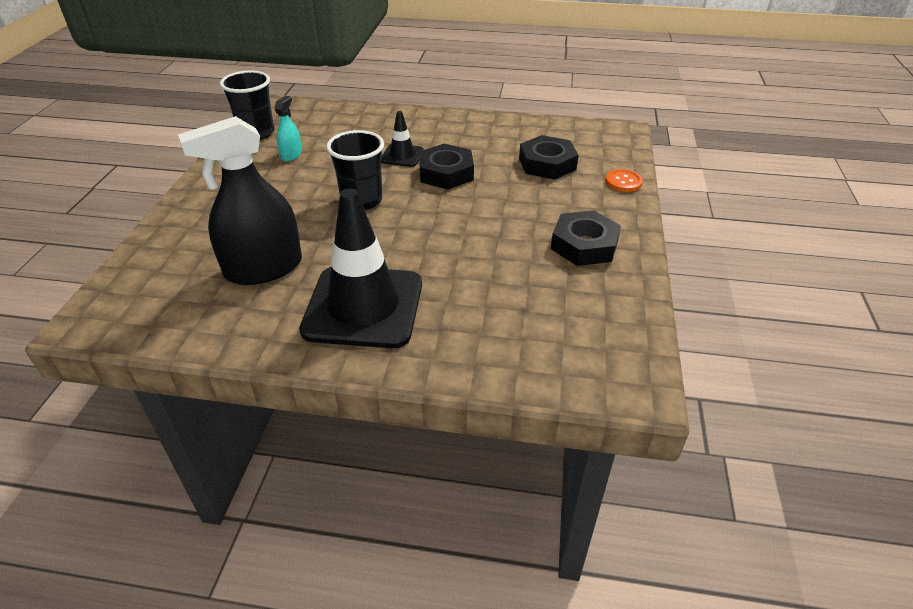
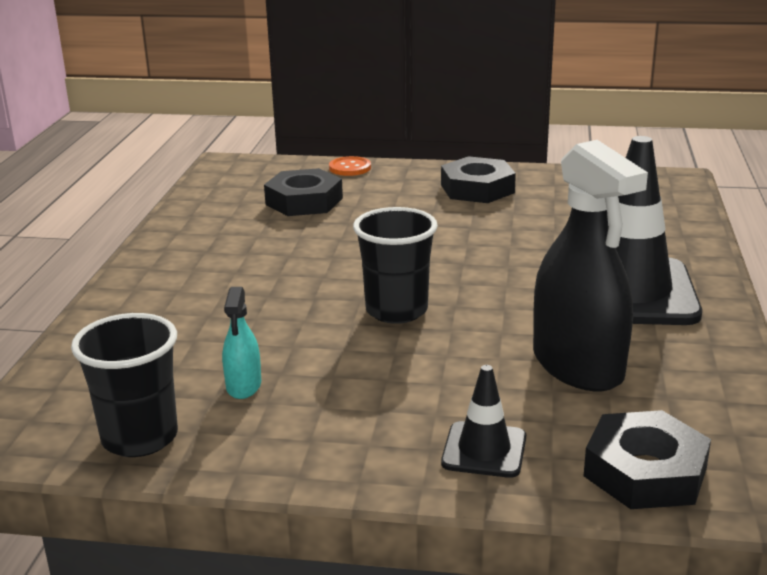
camera: 90 degrees left, 15 degrees down
turquoise spray bottle [274,96,302,161] -> turquoise spray bottle turned 105 degrees counterclockwise [222,287,261,399]
black traffic cone [381,111,424,167] -> black traffic cone moved to [441,365,526,478]
black nut [419,143,474,190] -> black nut moved to [584,410,711,509]

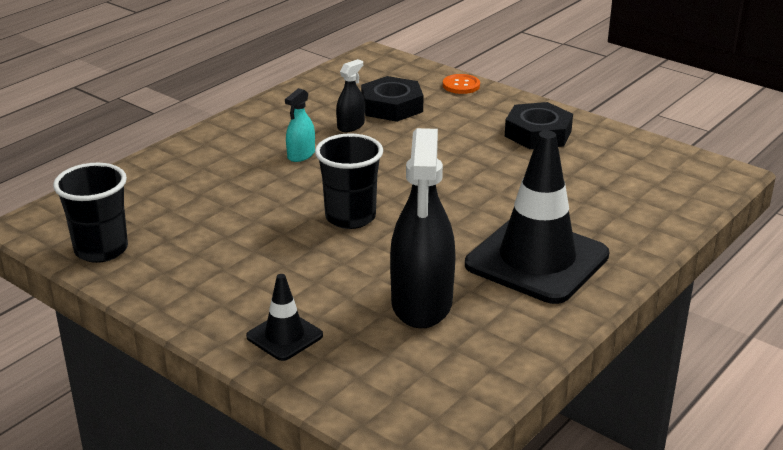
camera: 30 degrees right, 5 degrees up
turquoise spray bottle [222,287,261,399] -> turquoise spray bottle moved to [285,88,315,162]
black nut [584,410,711,509] -> none
none -> black spray bottle [336,59,365,132]

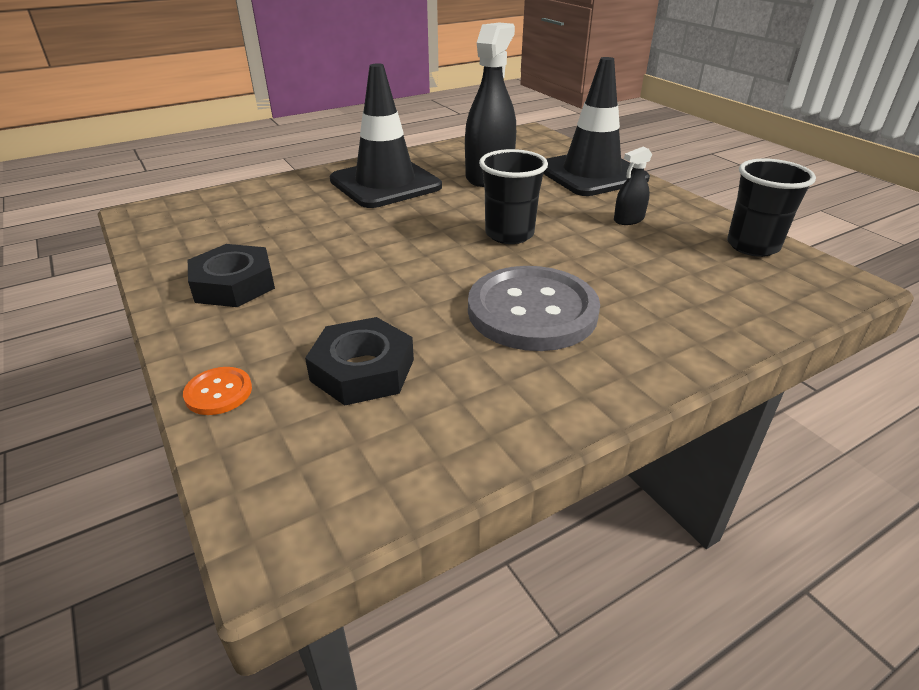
camera: 160 degrees left, 5 degrees up
black traffic cone [246,274,323,361] -> black traffic cone [543,57,650,196], size x2.13
turquoise spray bottle [285,88,315,162] -> grey button [468,266,600,351]
black spray bottle [336,59,365,132] -> black spray bottle moved to [614,147,652,225]

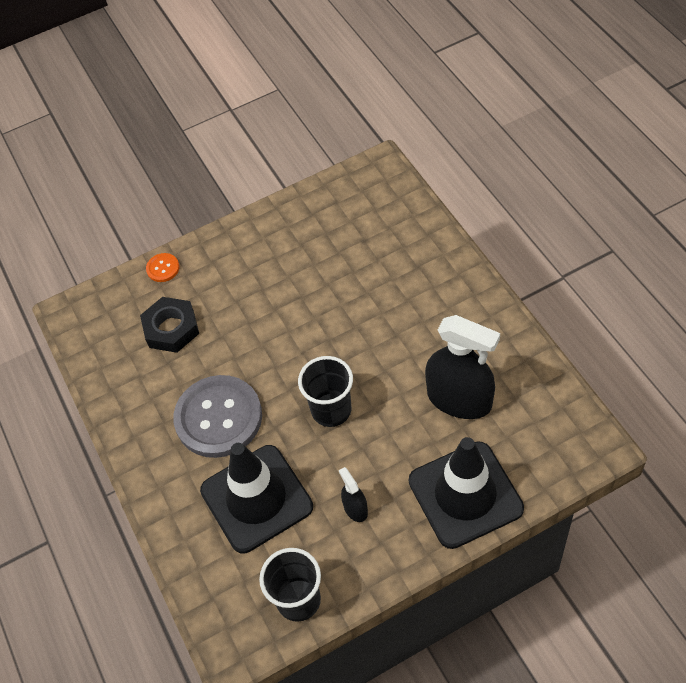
camera: 100 degrees right, 20 degrees up
black nut [188,244,275,307] -> none
black traffic cone [330,63,442,208] -> black traffic cone moved to [200,443,313,553]

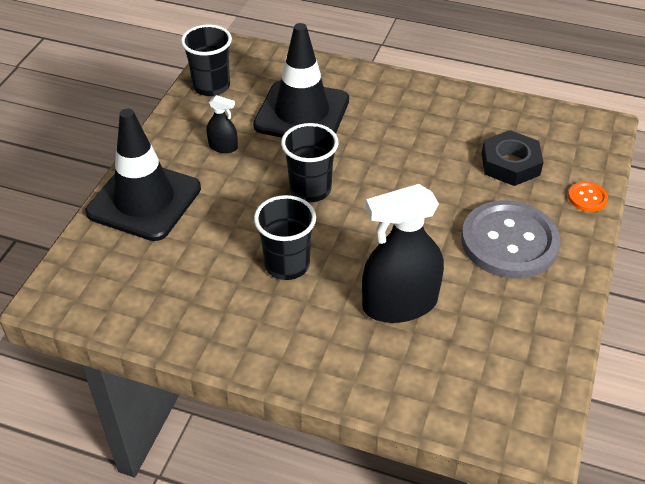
camera: 130 degrees right, 10 degrees down
grey button [173,375,262,458] -> grey button moved to [461,200,561,279]
black spray bottle [425,315,500,419] -> black spray bottle moved to [362,184,444,323]
none -> black cup [254,195,316,280]

